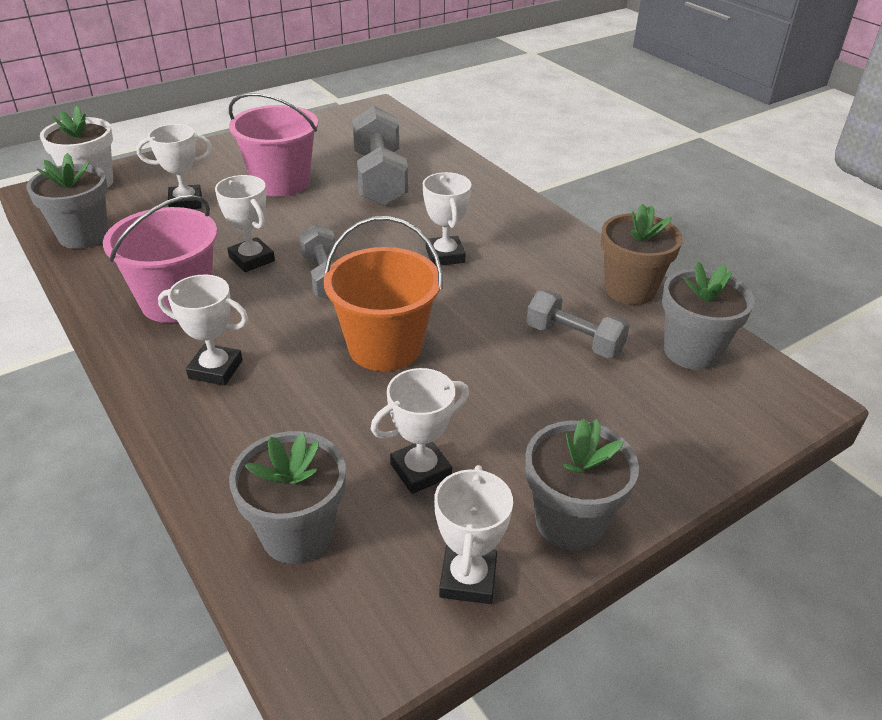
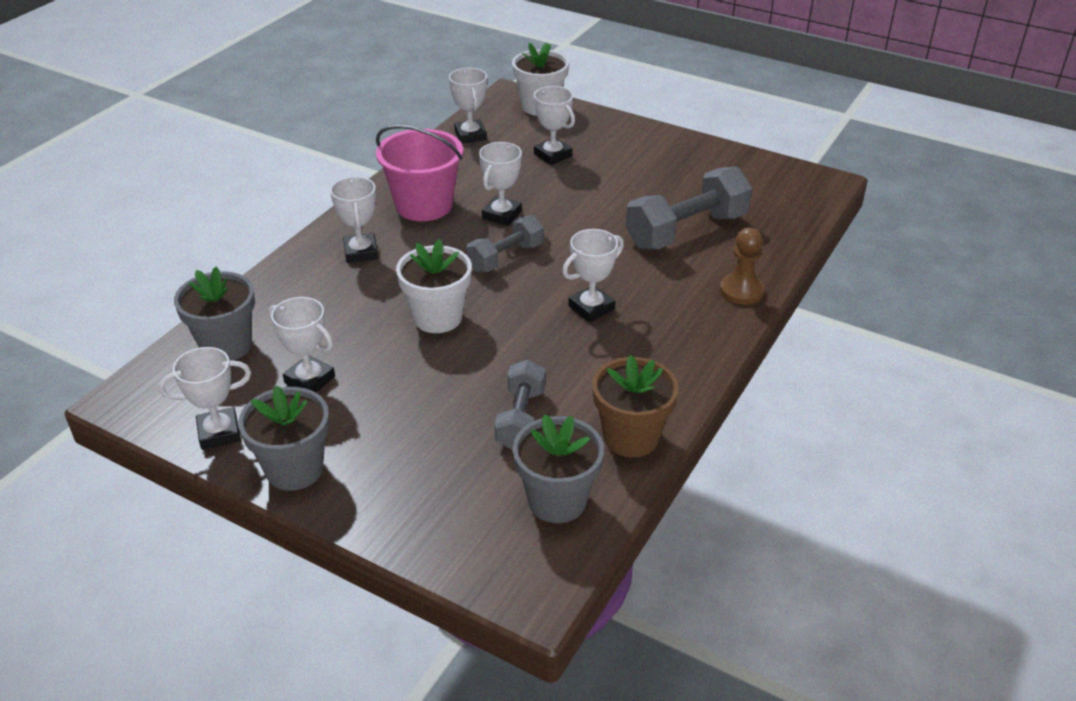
camera: 65 degrees right, 0 degrees up
grey flower pot [26,153,108,249] -> white trophy [449,68,487,144]
pink bucket [229,93,318,196] -> none
orange bucket [324,216,443,371] -> white flower pot [396,239,472,333]
none -> brown pawn [720,228,764,305]

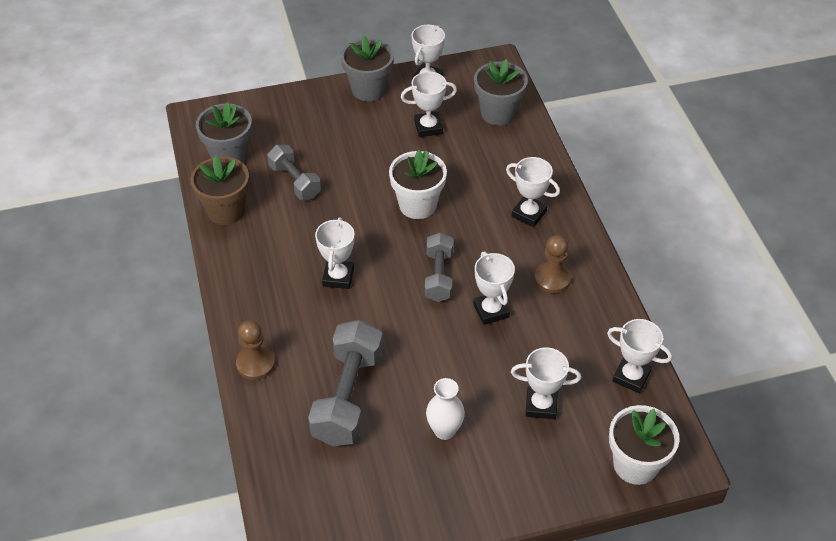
camera: 135 degrees right, 10 degrees up
pink bucket [376,125,463,221] -> brown pawn [534,235,571,293]
none -> white vase [426,378,465,440]

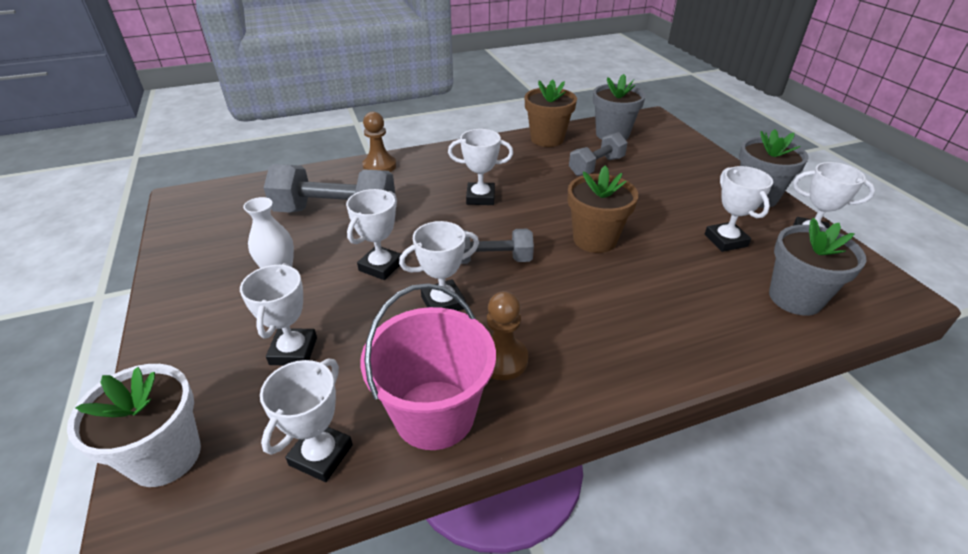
camera: 85 degrees right, 10 degrees down
white flower pot [389,150,447,219] -> brown flower pot [568,166,638,253]
white trophy [506,157,560,227] -> white trophy moved to [346,189,401,280]
none -> pink bucket [360,283,496,450]

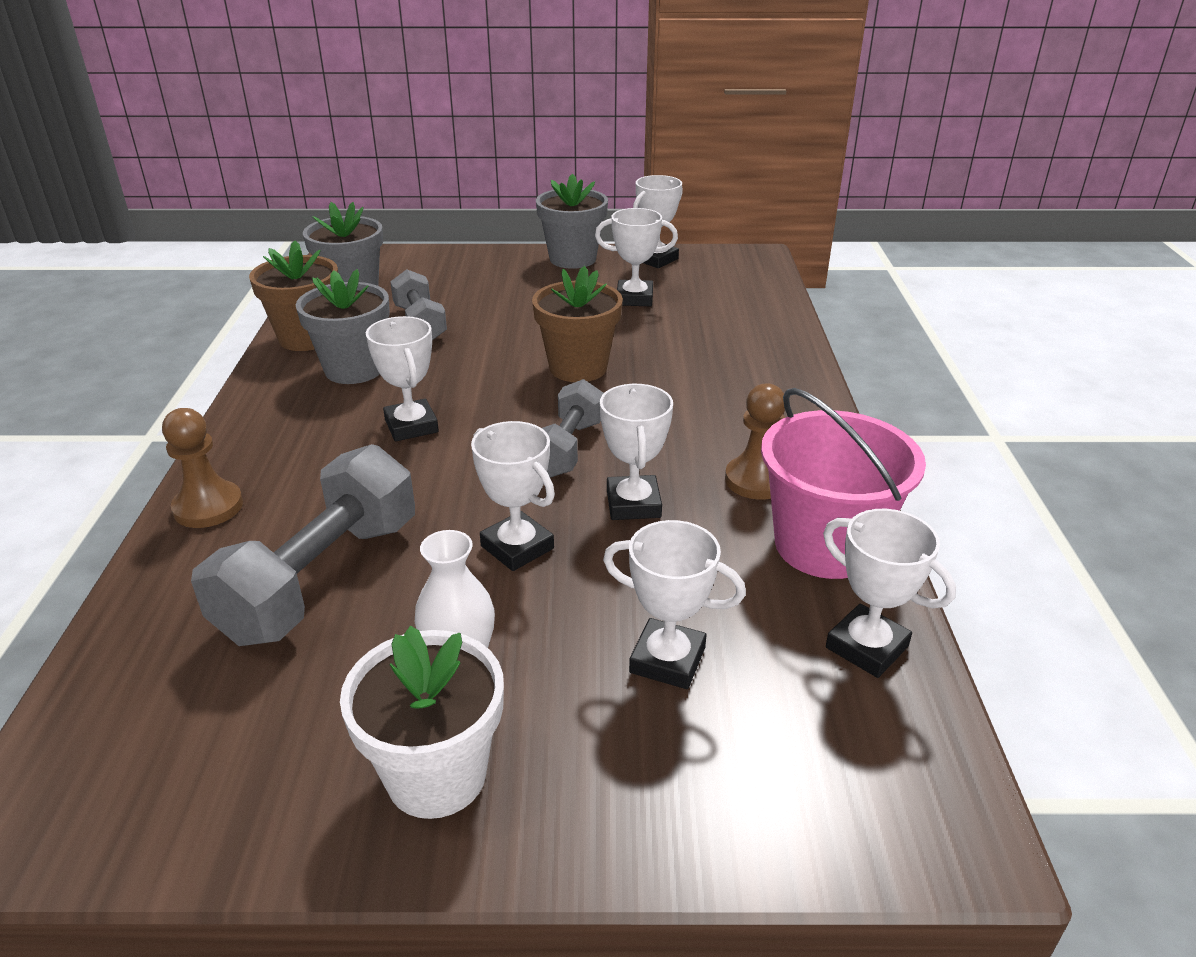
camera: 70 degrees left, 5 degrees down
white flower pot [67,364,201,487] -> white flower pot moved to [340,625,504,819]
white trophy [448,129,513,205] -> white trophy turned 45 degrees counterclockwise [366,316,439,441]
grey flower pot [769,218,867,316] -> grey flower pot moved to [296,269,390,384]

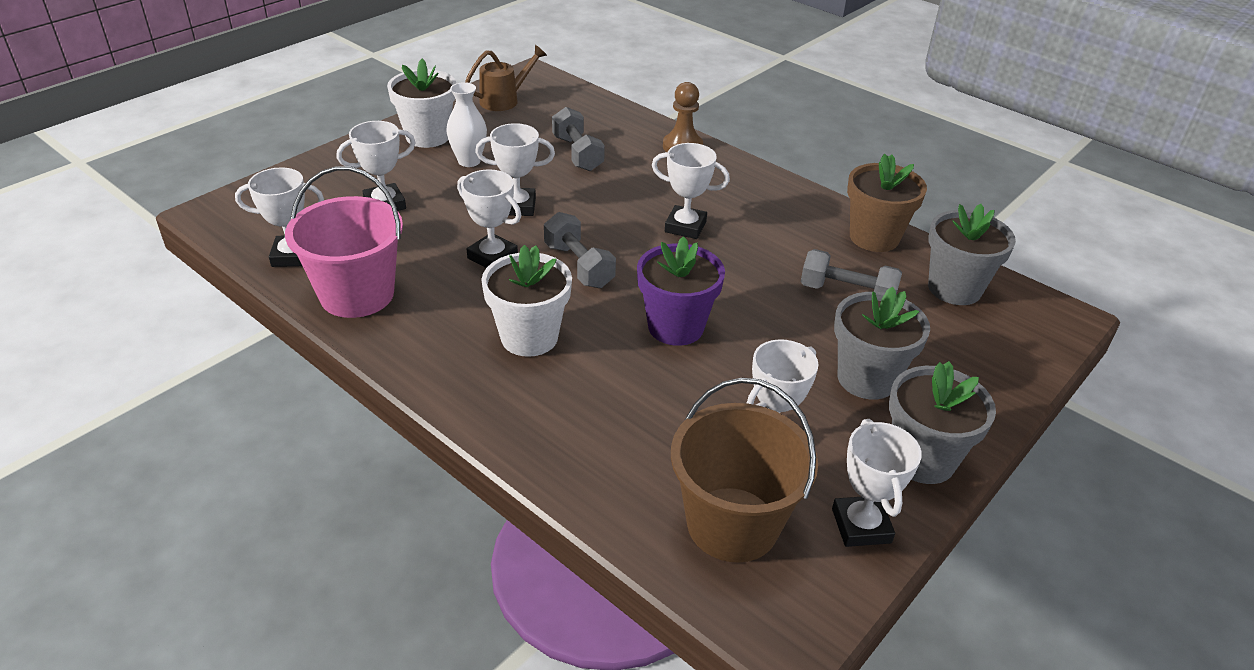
camera: 130 degrees right, 5 degrees up
grey dumbbell [191,444,415,646] -> grey dumbbell [552,107,605,171], size x0.61
grey flower pot [296,269,390,384] -> grey flower pot moved to [834,287,930,400]
brown flower pot [532,266,623,382] -> purple flower pot [637,236,725,346]
brown pawn [725,383,785,500] -> none
none -> brown watering can [465,45,547,111]
none -> white flower pot [481,245,572,357]
none -> brown bucket [671,378,818,563]

